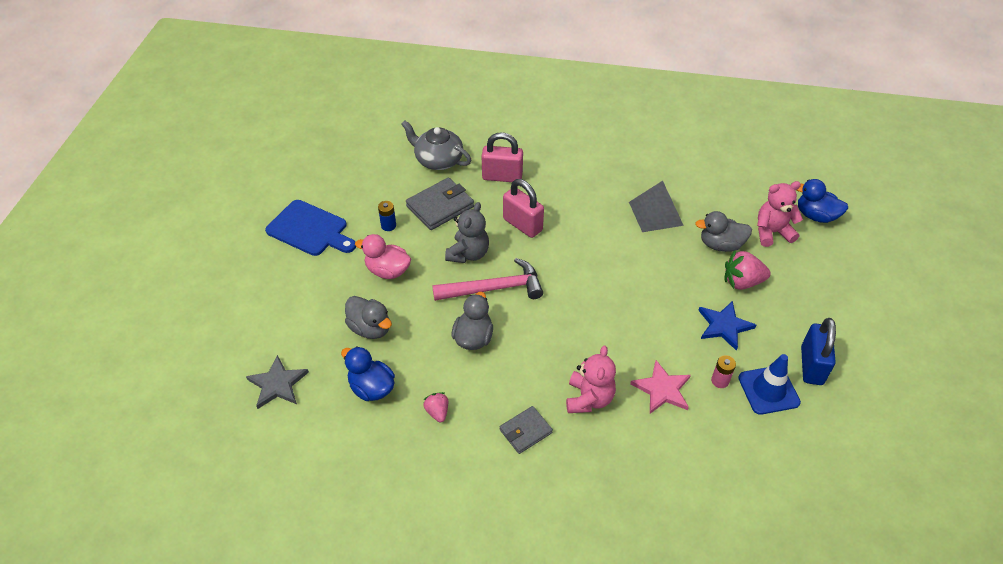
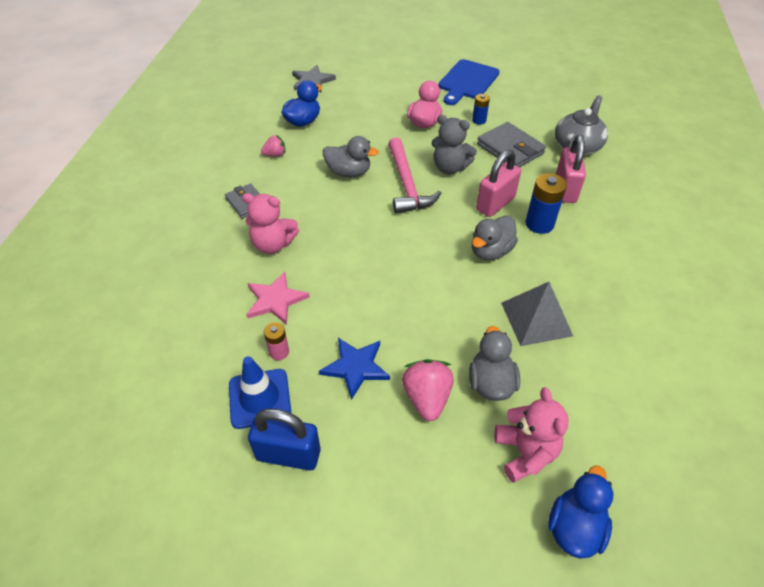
camera: 90 degrees right, 0 degrees up
grey duck [345,296,392,339] -> grey duck moved to [472,215,518,260]
none -> blue battery [525,173,567,234]

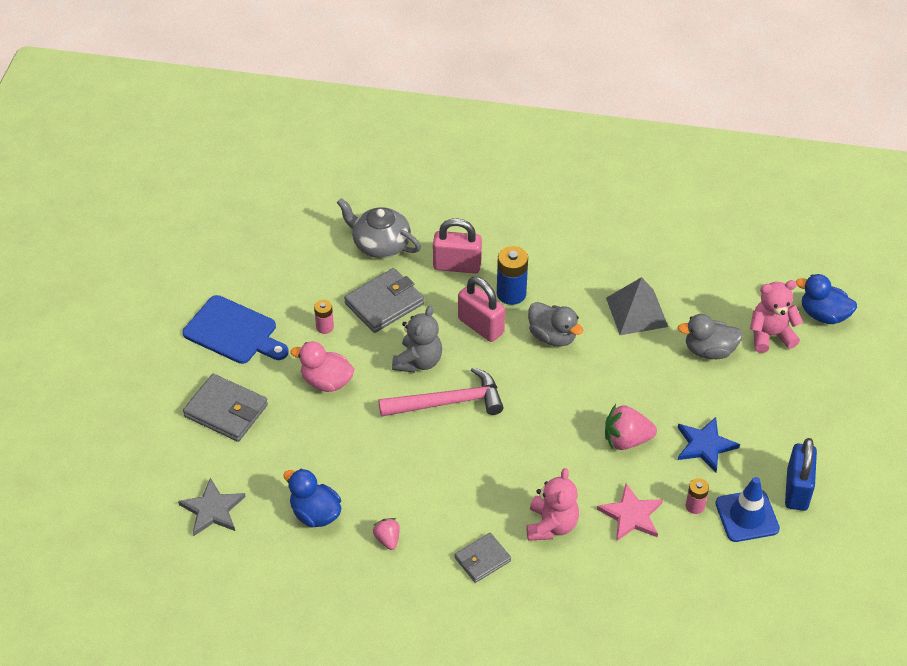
camera: 90 degrees left, 0 degrees up
grey duck [323,136,379,177] -> none
pink strawberry [402,359,453,421] -> pink strawberry moved to [605,404,657,450]
blue battery [472,94,490,125] -> pink battery [314,300,334,334]
none -> grey wallet [183,374,268,442]

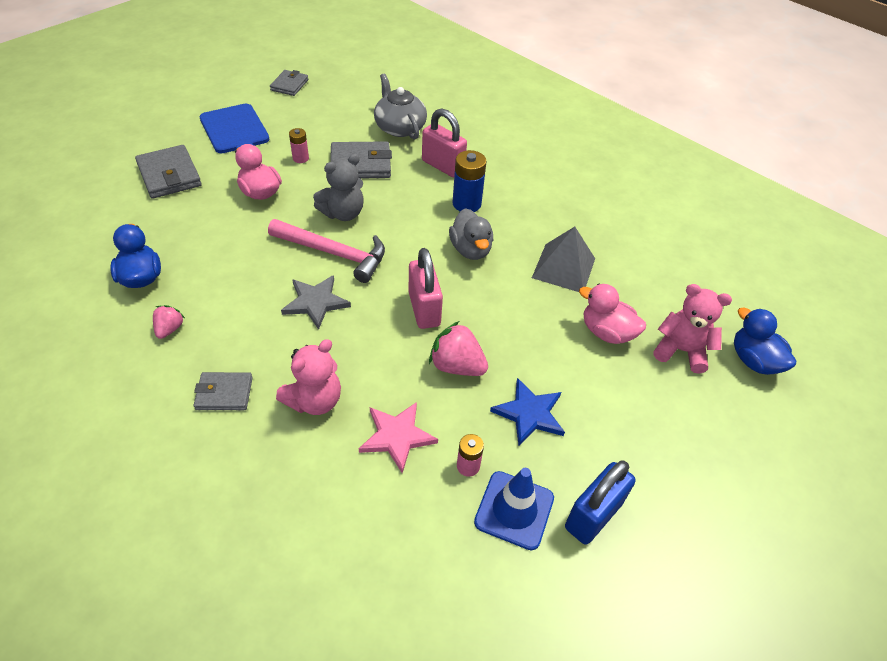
camera: 30 degrees right, 0 degrees up
grey star [178,478,245,536] -> grey star moved to [281,275,351,330]
pink padlock [458,277,505,342] -> pink padlock moved to [409,248,443,329]
grey duck [678,314,743,359] -> pink duck [579,284,646,344]
none -> grey wallet [270,70,308,96]

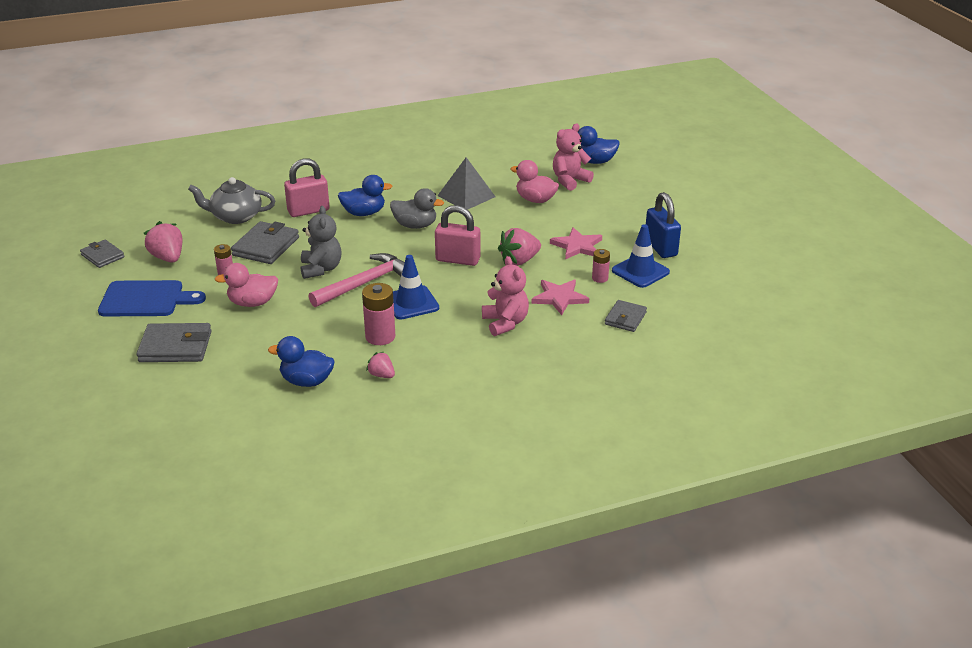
camera: 60 degrees left, 15 degrees down
grey wallet [194,372,253,410] -> grey wallet moved to [605,300,647,332]
grey star [281,275,351,330] -> blue traffic cone [393,255,439,319]
blue battery [452,150,487,212] -> blue duck [338,175,392,216]
blue star [490,378,565,446] -> pink star [550,227,602,259]
pink duck [579,284,646,344] -> pink duck turned 60 degrees clockwise [511,160,559,203]
none -> pink strawberry [144,221,183,263]
none -> pink battery [362,283,395,345]

